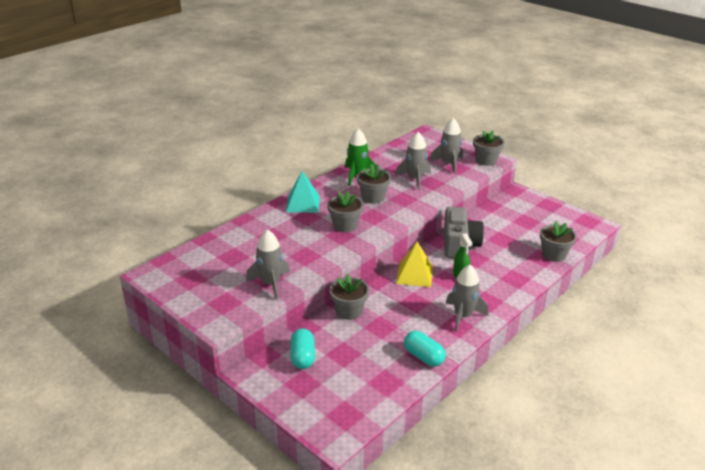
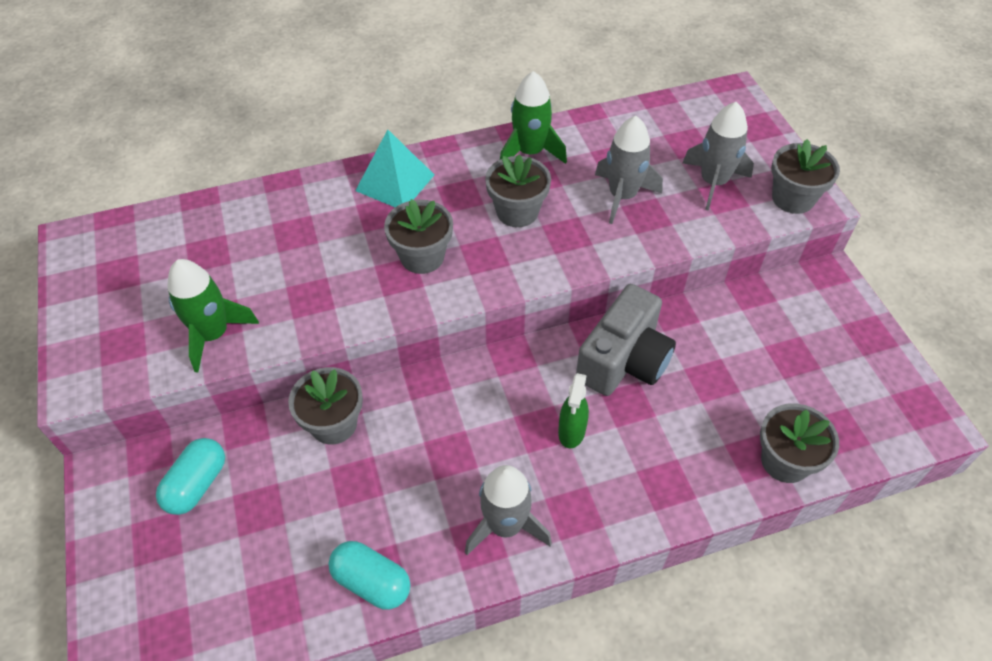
camera: 30 degrees right, 20 degrees up
grey rocket [246,230,290,300] -> green rocket [167,259,259,372]
yellow pyramid [396,242,433,287] -> none
turquoise capsule [404,331,446,367] -> turquoise capsule turned 45 degrees counterclockwise [328,541,410,610]

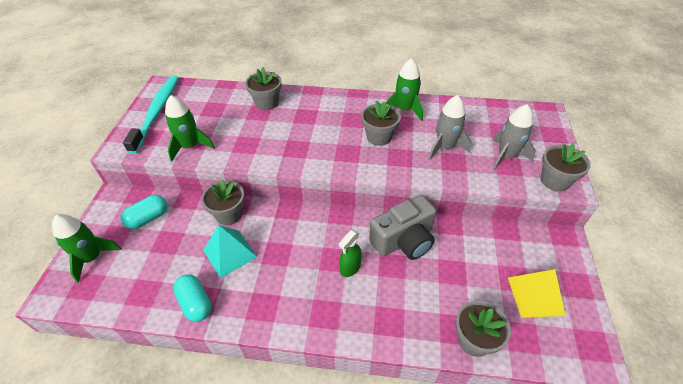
camera: 25 degrees right, 5 degrees down
turquoise pyramid [355,130,434,207] -> turquoise pyramid moved to [203,225,257,278]
grey flower pot [384,199,453,274] -> grey flower pot moved to [245,68,282,110]
grey rocket [465,465,552,555] -> none
none -> green rocket [52,214,122,283]
none -> turquoise toothbrush [123,75,179,154]
none -> yellow pyramid [508,269,566,318]

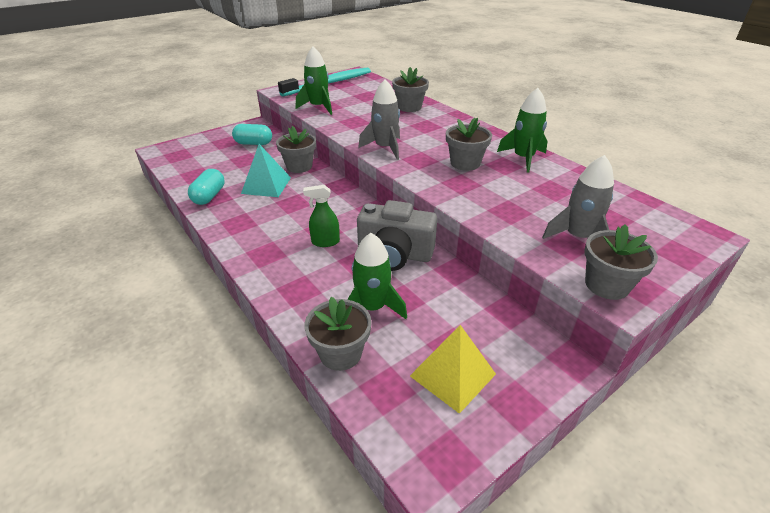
camera: 45 degrees right, 10 degrees down
green rocket [52,214,122,283] -> green rocket moved to [347,233,407,319]
grey rocket [428,95,472,160] -> grey rocket moved to [358,79,400,160]

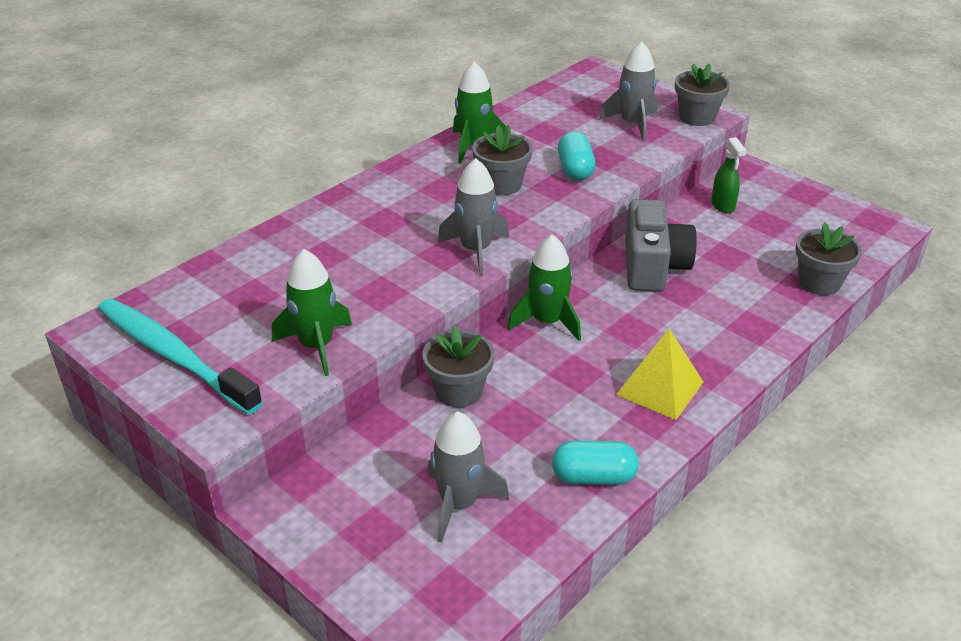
camera: 100 degrees left, 0 degrees up
turquoise capsule [232,124,272,145] -> turquoise capsule moved to [558,131,596,180]
turquoise pyramid [241,144,291,197] -> none
green spray bottle [303,185,340,247] -> green spray bottle moved to [711,137,747,213]
green rocket [347,233,407,319] -> green rocket moved to [507,234,581,341]
grey flower pot [392,67,429,112] -> none
yellow pyramid [410,325,496,414] -> yellow pyramid moved to [616,329,703,420]
none -> grey rocket [427,411,510,543]

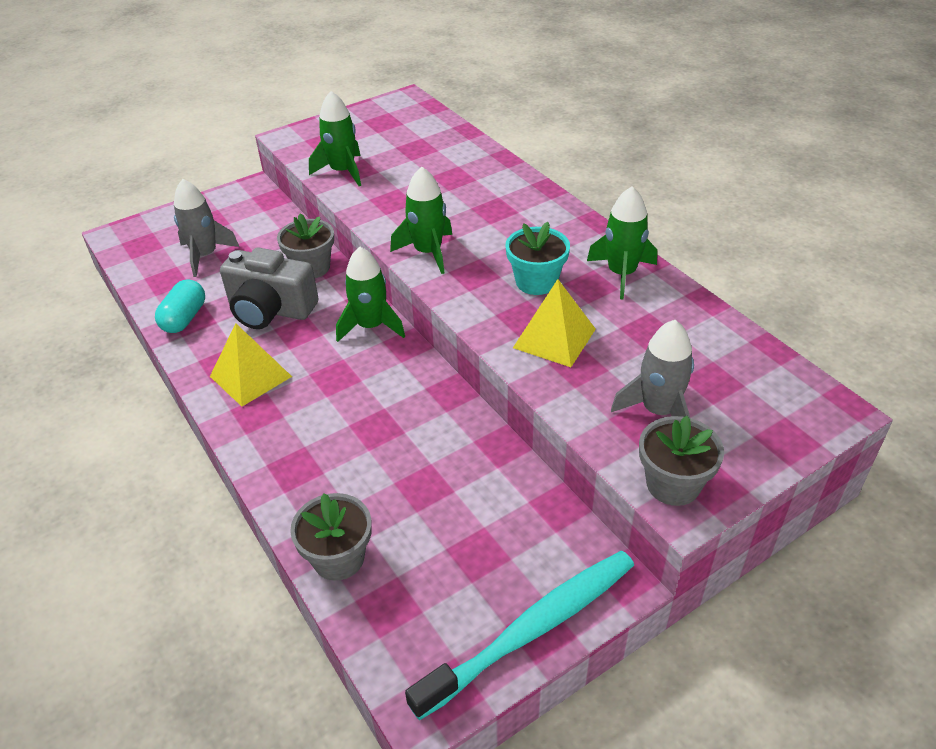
camera: 105 degrees right, 5 degrees up
turquoise toothbrush [98,298,263,415] -> turquoise toothbrush moved to [405,550,634,720]
grey rocket [438,158,509,275] -> green rocket [390,167,452,274]
grey flower pot [472,125,533,195] -> turquoise flower pot [505,222,570,295]
turquoise capsule [558,131,596,180] -> yellow pyramid [513,279,596,367]
grey camera [625,199,697,292] -> grey camera moved to [220,247,318,329]
green spray bottle [711,137,747,213] -> none

